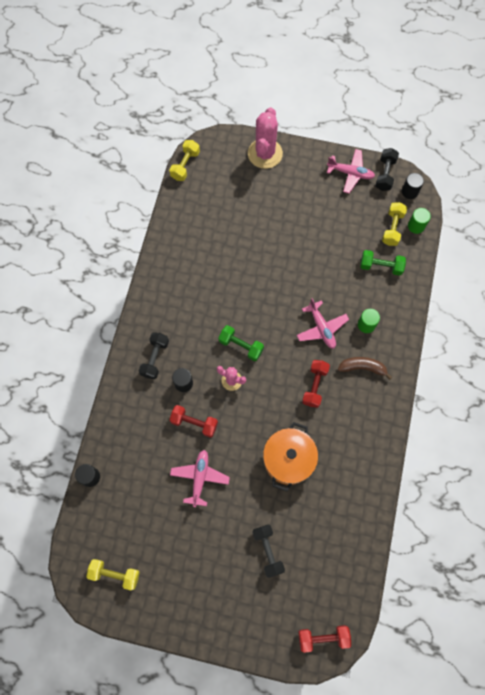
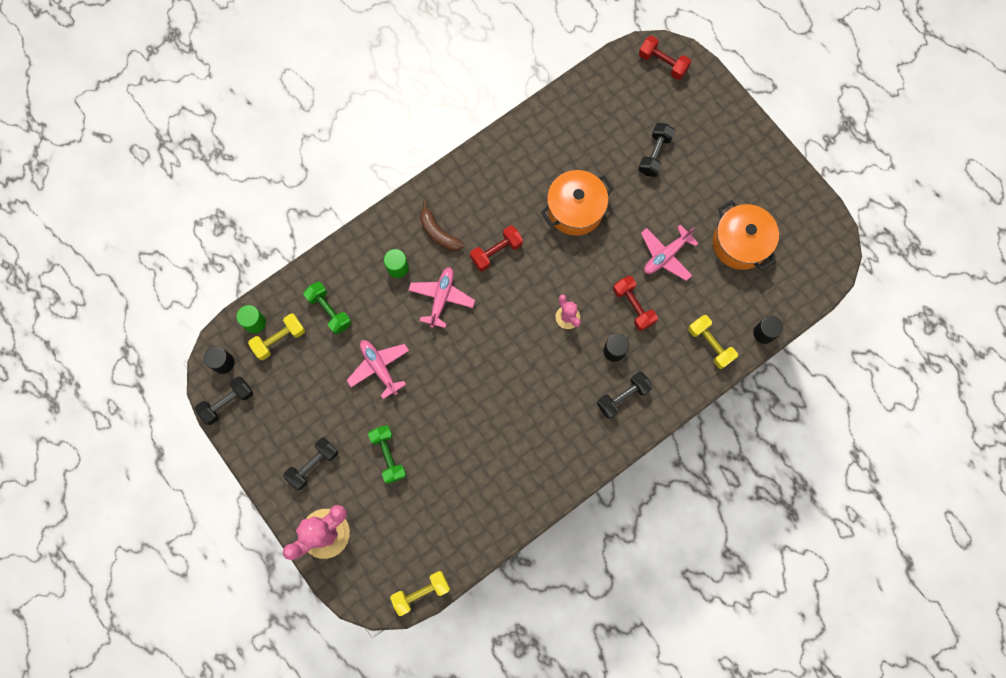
camera: 140 degrees left, 5 degrees up
yellow dumbbell [86,559,140,590] -> yellow dumbbell moved to [688,315,738,369]
green dumbbell [218,325,264,361] -> green dumbbell moved to [368,425,406,484]
pink plane [327,149,375,193] -> pink plane moved to [347,340,409,399]
none -> black dumbbell [283,438,338,490]
none -> orange pot [713,200,779,270]

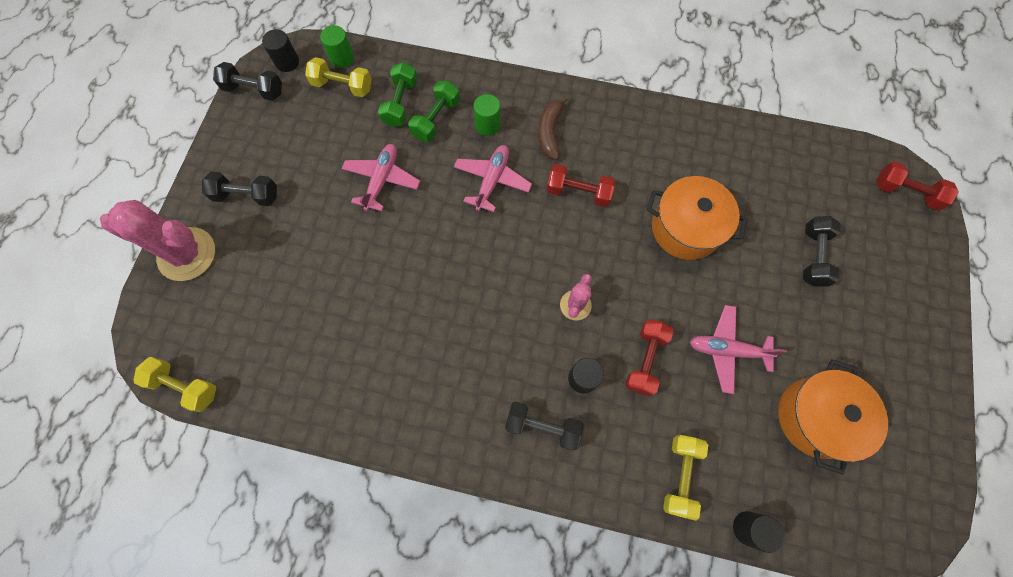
camera: 50 degrees right, 5 degrees down
green dumbbell [368,425,406,484] -> green dumbbell moved to [408,81,460,142]
pink plane [408,267,475,328] -> pink plane turned 45 degrees counterclockwise [454,145,532,212]
black dumbbell [638,123,675,177] -> black dumbbell turned 60 degrees counterclockwise [803,216,841,287]
red dumbbell [639,36,691,80] -> red dumbbell turned 60 degrees counterclockwise [876,161,959,211]

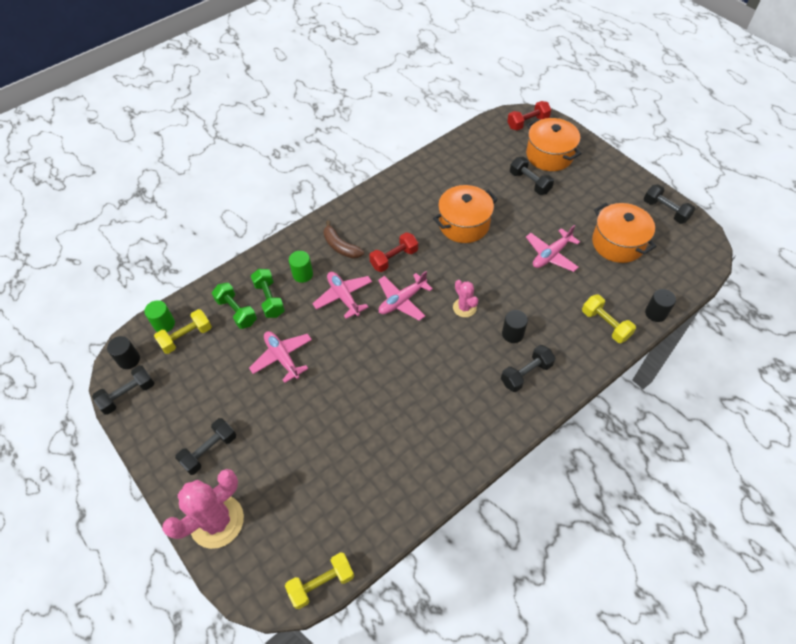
camera: 50 degrees left, 15 degrees down
red dumbbell [625,320,674,396] -> none
none -> pink plane [378,271,433,321]
none -> orange pot [526,118,581,171]
none -> black dumbbell [644,184,695,224]

